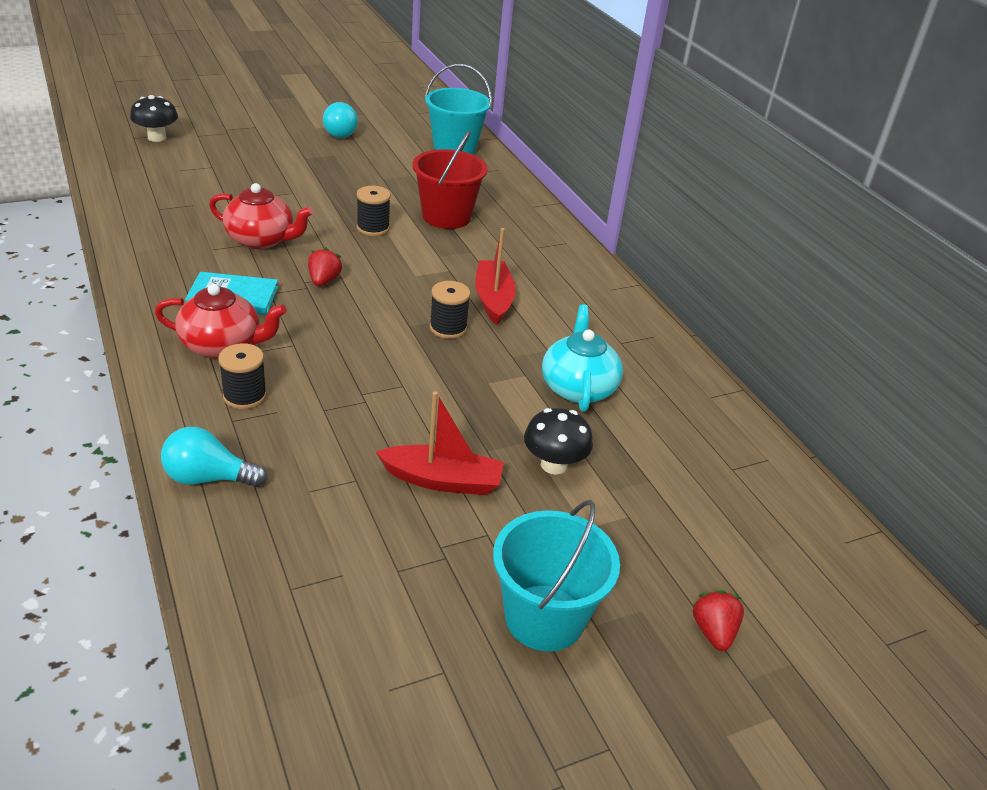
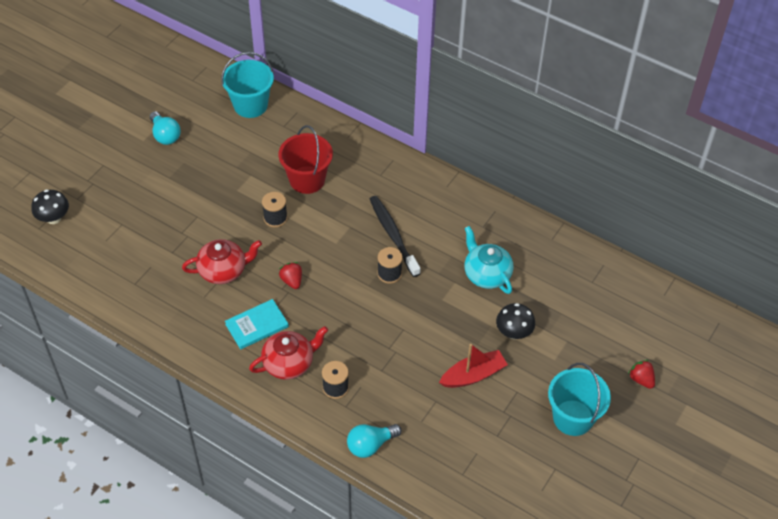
camera: 30 degrees left, 15 degrees up
red boat [475,228,516,325] -> black toothbrush [370,196,421,277]

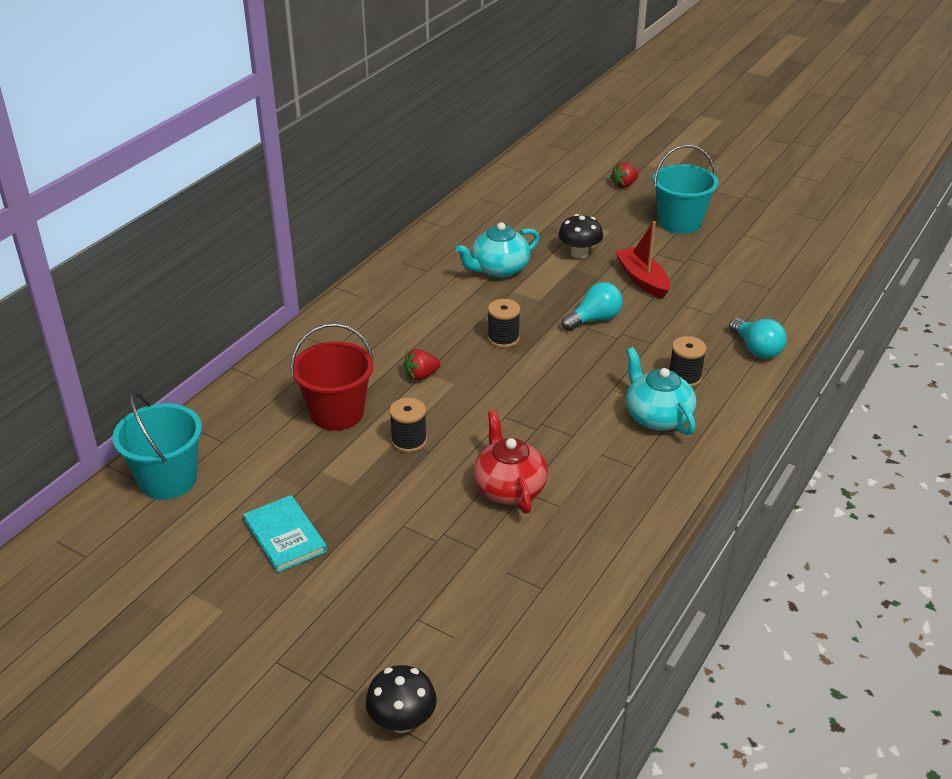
camera: 90 degrees left, 15 degrees down
turquoise light bulb [150,111,181,145] -> turquoise light bulb moved to [561,282,623,331]
turquoise book [225,299,289,349] -> turquoise book moved to [243,495,327,572]
red teapot [249,326,328,380] -> turquoise teapot [626,347,696,435]
red strawberry [279,262,302,289] -> red strawberry moved to [404,349,441,381]
black toothbrush [370,196,421,277] -> none

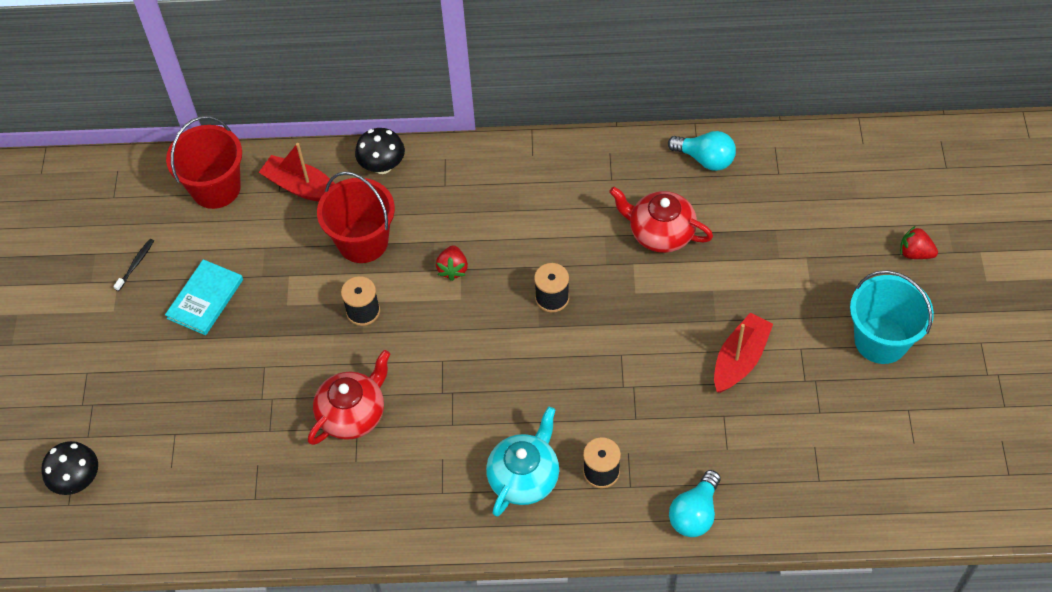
camera: 60 degrees right, 20 degrees up
turquoise bucket [112,392,202,500] -> red bucket [166,116,242,209]
red strawberry [404,349,441,381] -> red strawberry turned 120 degrees counterclockwise [436,245,468,281]
turquoise teapot [456,222,539,278] -> red teapot [609,187,713,253]
black mushroom [558,214,603,259] -> black mushroom moved to [355,128,405,174]
turquoise light bulb [561,282,623,331] -> turquoise light bulb moved to [668,131,736,171]
none -> black toothbrush [113,239,154,291]
none -> red boat [259,143,335,202]

